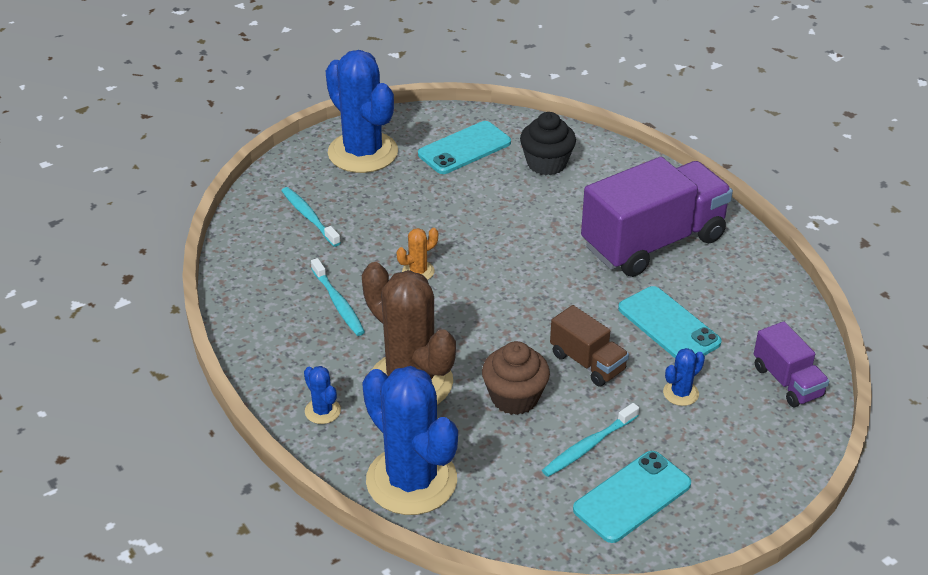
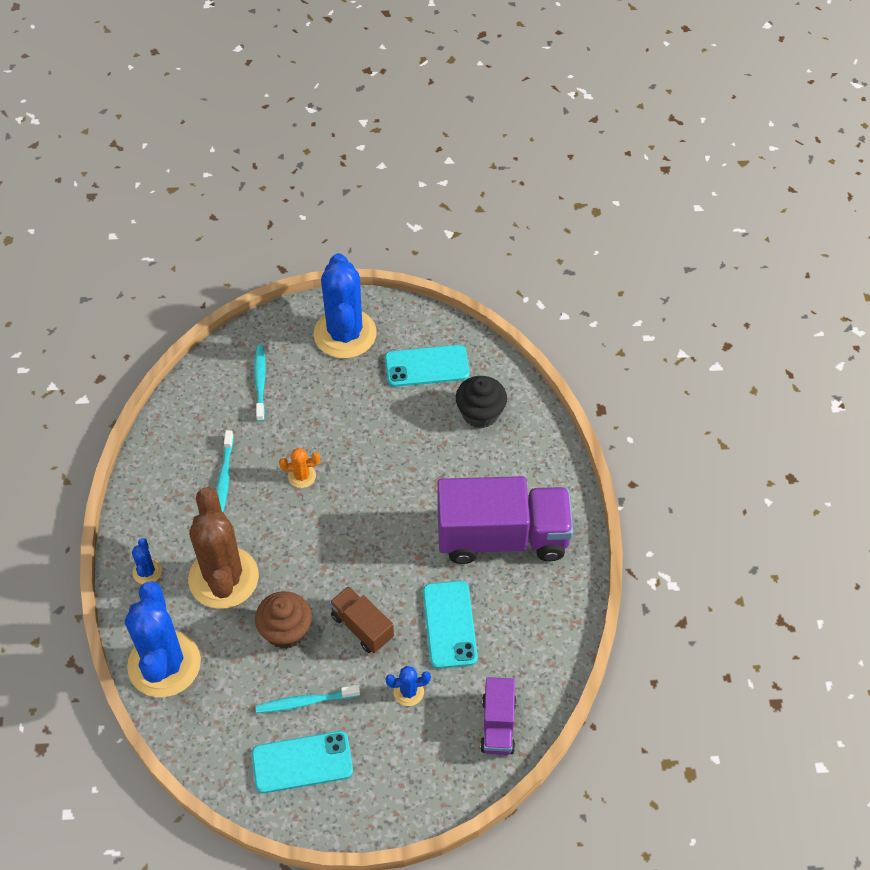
camera: 30 degrees right, 15 degrees up
brown truck [550,305,629,386] -> brown truck turned 150 degrees clockwise [329,586,394,653]

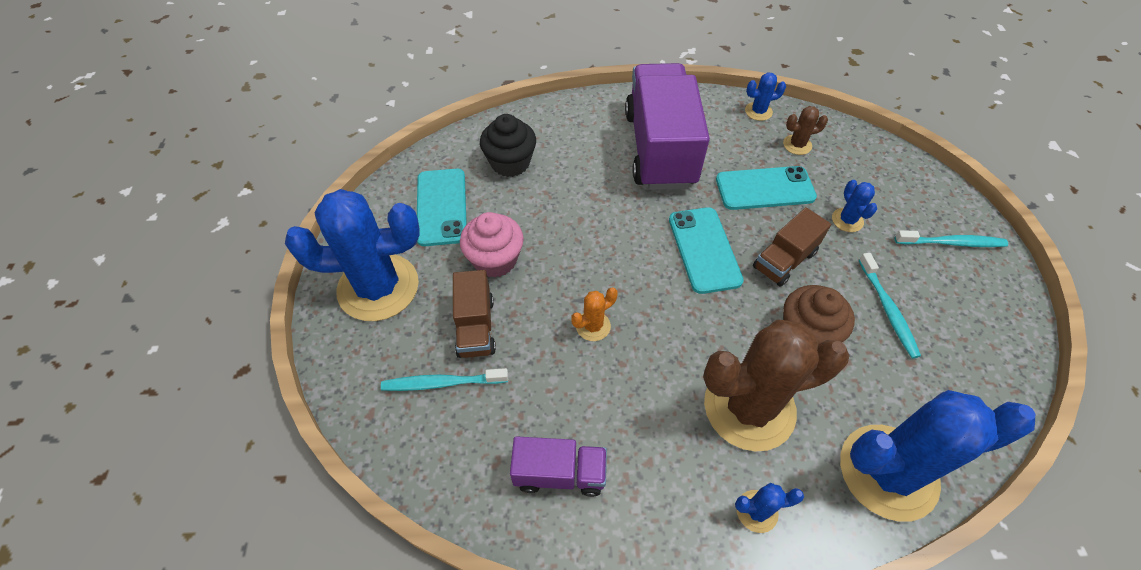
camera: 90 degrees left, 0 degrees up
turquoise toothbrush [216,430,234,512] -> turquoise toothbrush moved to [895,230,1008,247]
turquoise phone [252,731,353,793] -> turquoise phone moved to [669,207,744,294]
orange cactus [279,448,320,488] -> orange cactus turned 60 degrees clockwise [571,287,618,341]
purple truck [480,677,516,755] -> purple truck moved to [510,436,607,497]
none -> brown truck [453,270,496,358]
none -> pink cupcake [460,212,524,278]
none -> blue cactus [745,72,786,121]
none -> brown cactus [783,106,828,155]

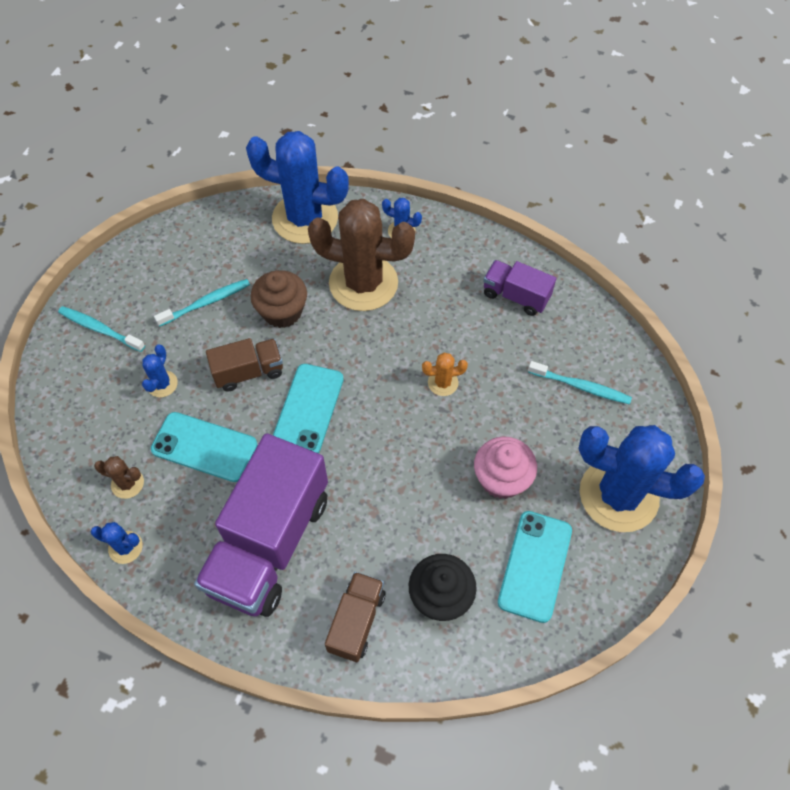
camera: 155 degrees left, 5 degrees up
brown truck [453,270,496,358] -> brown truck moved to [325,572,385,662]
turquoise toothbrush [859,253,921,359] -> turquoise toothbrush turned 45 degrees clockwise [154,279,250,327]

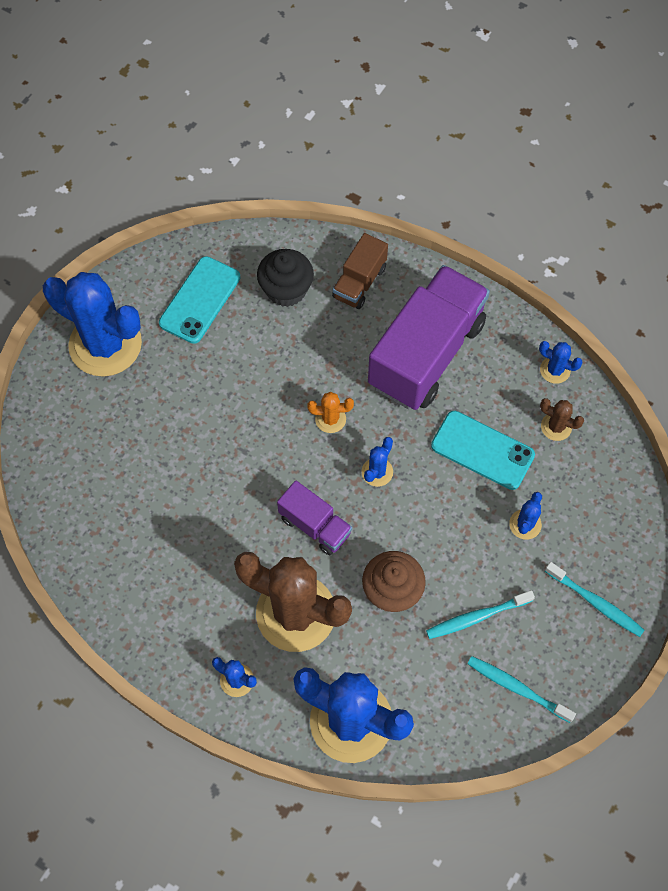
camera: 170 degrees left, 5 degrees up
brown truck [206,338,283,392] -> none
turquoise phone [273,364,344,453] -> blue cactus [362,437,393,487]
orange cactus [422,353,468,396] -> orange cactus moved to [307,392,354,433]
pink cupcake [474,437,537,499] -> none
purple truck [483,260,556,316] -> purple truck moved to [277,480,352,555]
turquoise toothbrush [528,361,632,404] -> turquoise toothbrush moved to [468,656,576,723]

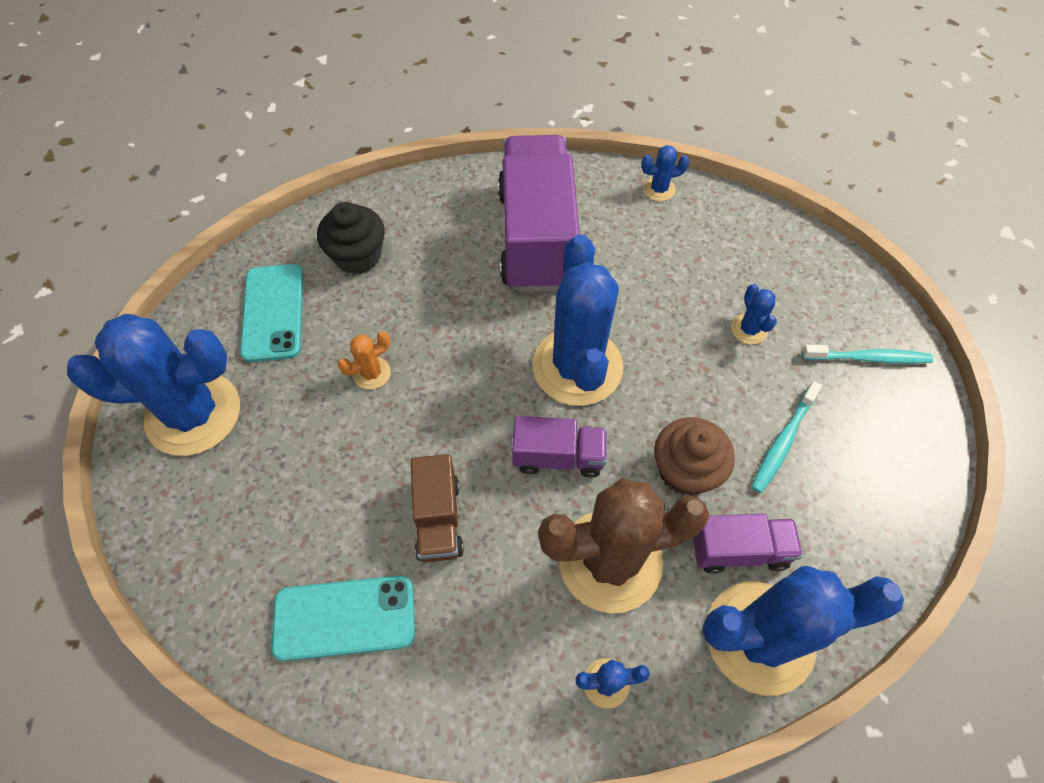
camera: 35 degrees left, 5 degrees down
orange cactus [307,392,354,433] -> orange cactus moved to [337,331,391,390]
brown truck [332,233,388,309] -> brown truck moved to [411,454,464,562]
blue cactus [362,437,393,487] -> blue cactus [532,235,623,406], size x2.40
turquoise phone [431,411,535,490] -> turquoise phone moved to [271,576,415,661]
turquoise toothbrush [468,656,576,723] -> none
brown cactus [540,398,584,441] -> none
none -> purple truck [693,514,803,574]

